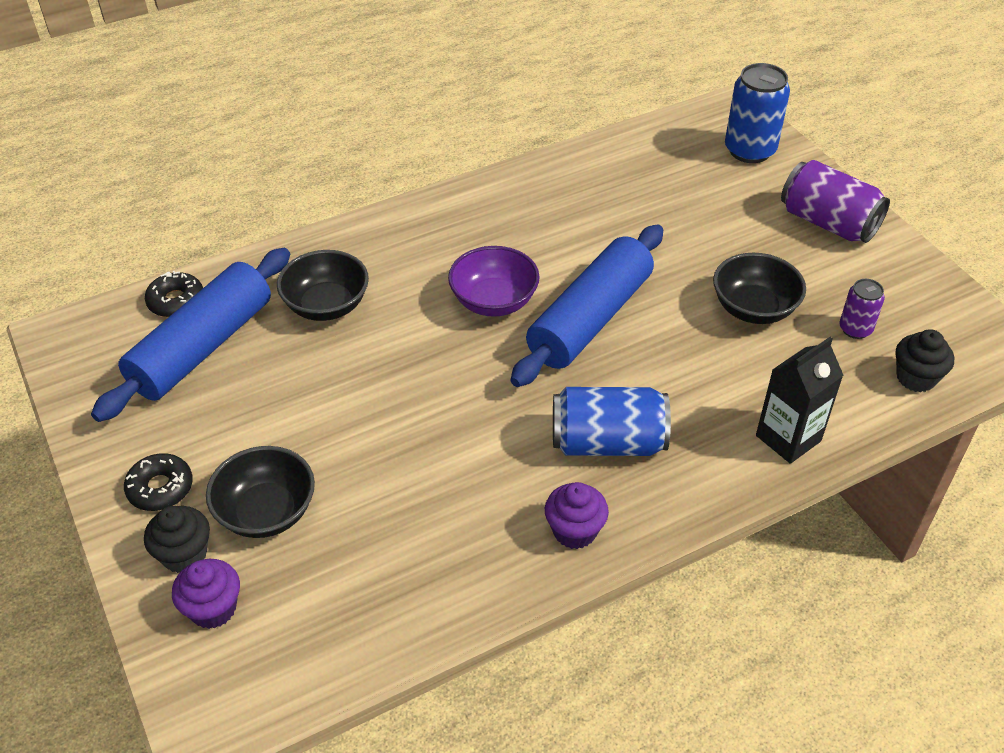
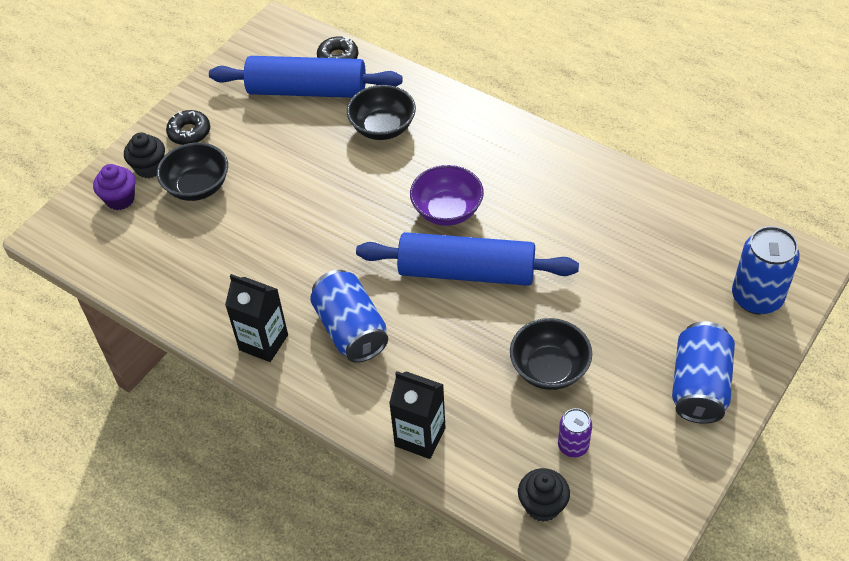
camera: 65 degrees right, 5 degrees up
purple cupcake [545,482,609,549] -> black carton [225,274,288,362]
purple can [781,160,890,243] -> blue can [672,321,735,424]

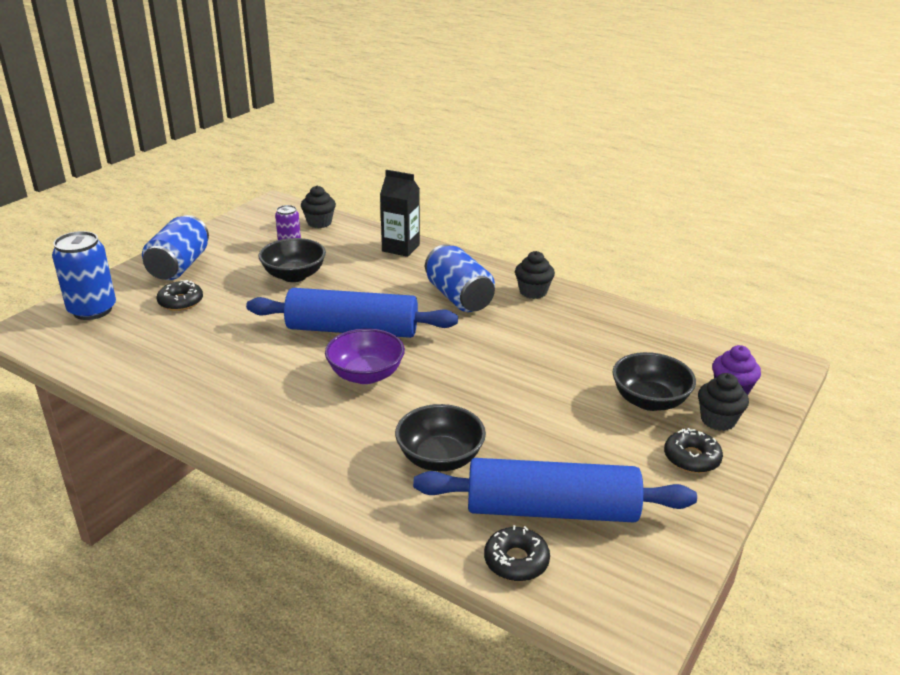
camera: 175 degrees right, 20 degrees down
black carton [225,274,288,362] -> black cupcake [515,251,555,299]
none -> black donut [157,280,203,311]

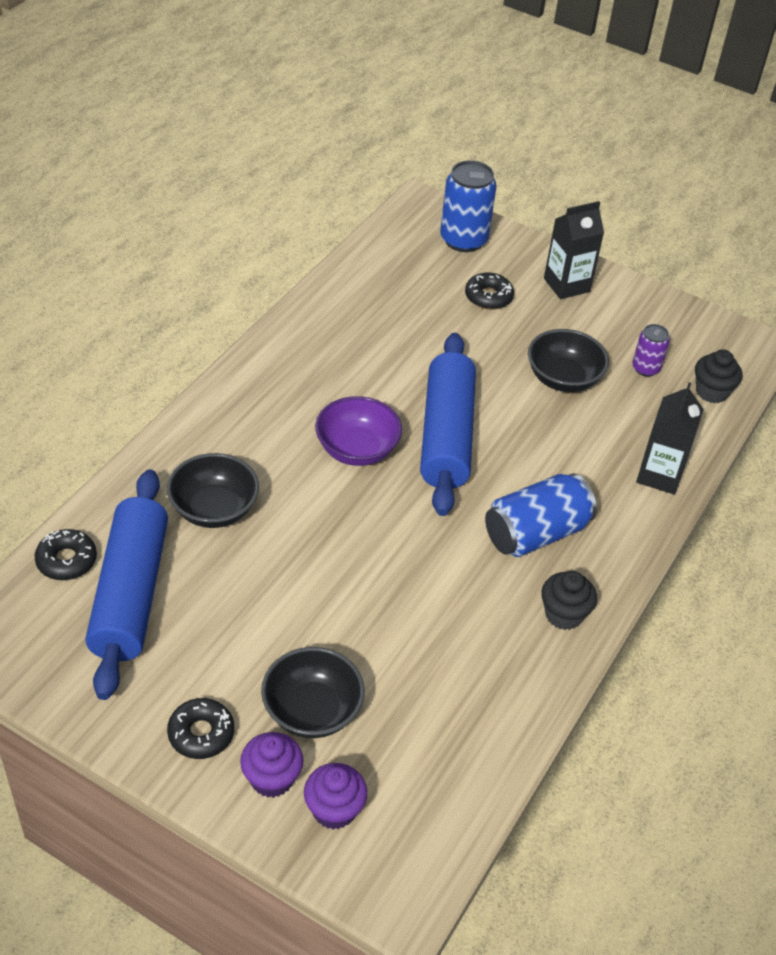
camera: 85 degrees right, 15 degrees up
blue can [142,215,209,280] -> black carton [544,201,604,299]
black cupcake [698,373,749,431] -> purple cupcake [240,732,304,798]

